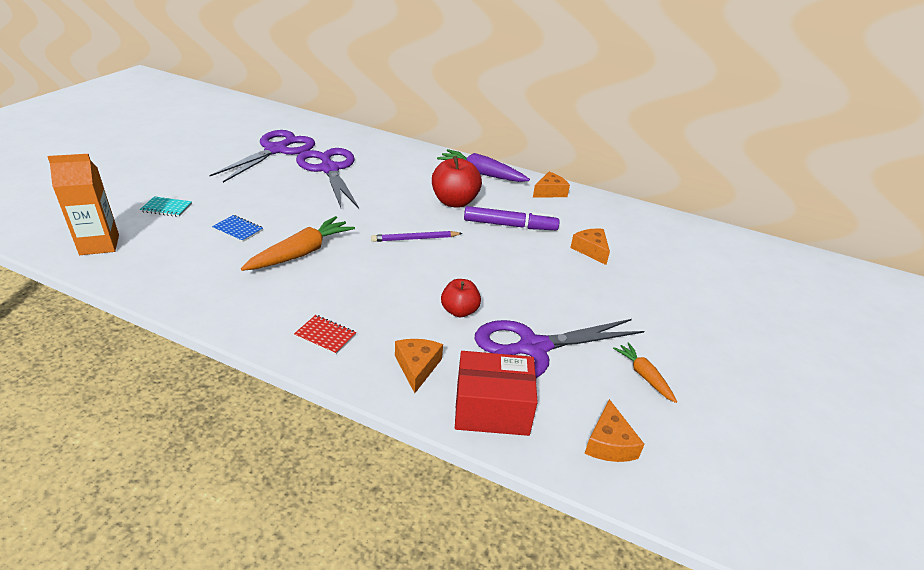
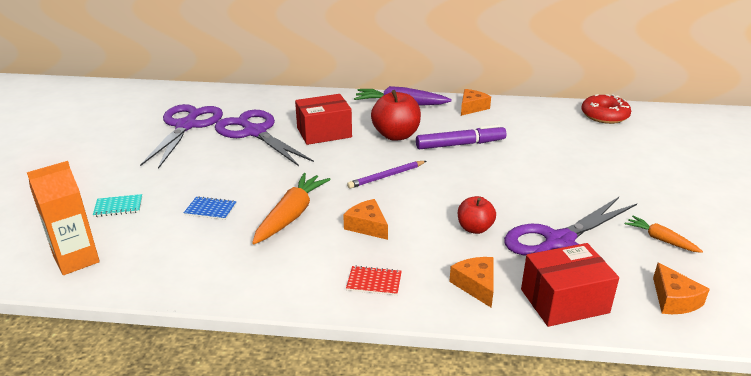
camera: 15 degrees left, 5 degrees down
orange cheese [570,228,610,265] -> orange cheese moved to [343,199,388,240]
none -> red box [295,94,352,145]
none -> red donut [581,94,631,124]

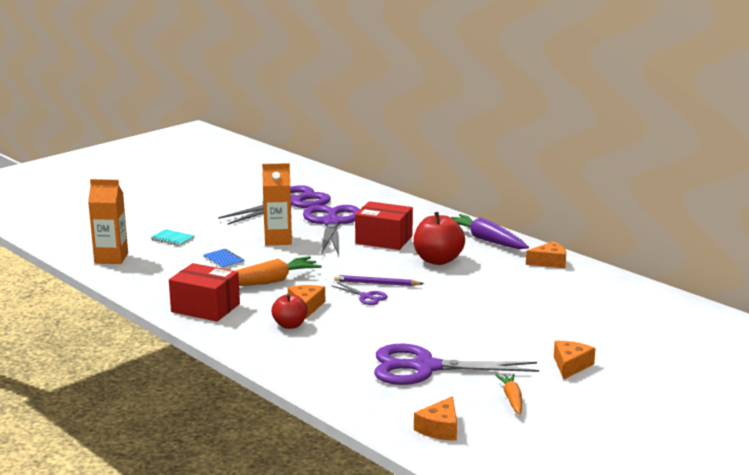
camera: 40 degrees right, 10 degrees down
red notebook [346,266,402,296] -> none
purple marker [416,124,507,149] -> none
orange cheese [449,257,493,308] -> orange cheese moved to [554,341,596,379]
red apple [458,196,496,234] -> red apple moved to [272,294,307,329]
red box [521,243,619,327] -> red box moved to [169,263,240,322]
red donut [581,94,631,124] -> none
none -> orange carton [262,163,292,245]
none -> purple scissors [331,282,388,305]

